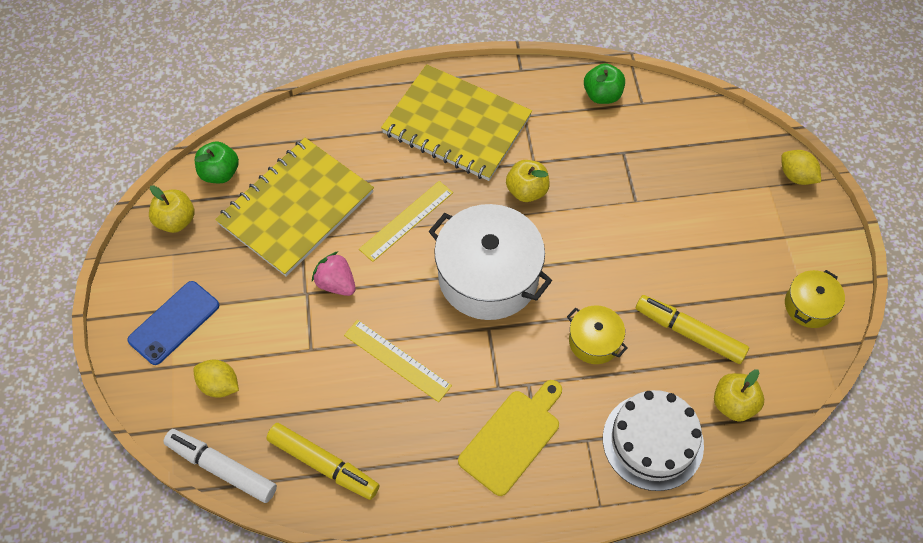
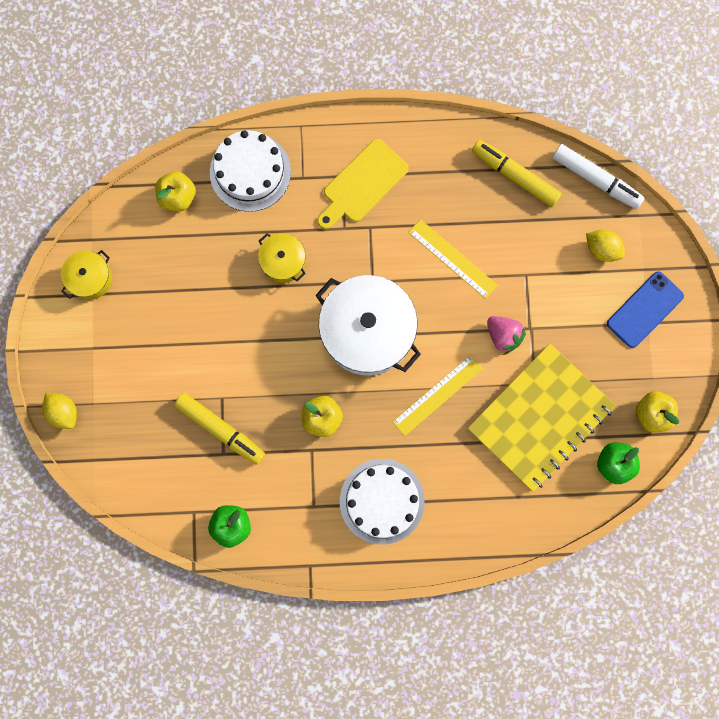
camera: 175 degrees left, 20 degrees up
yellow notebook [381,64,532,181] -> white cake [340,459,425,545]
yellow marker [636,295,749,364] -> yellow marker moved to [174,393,265,465]

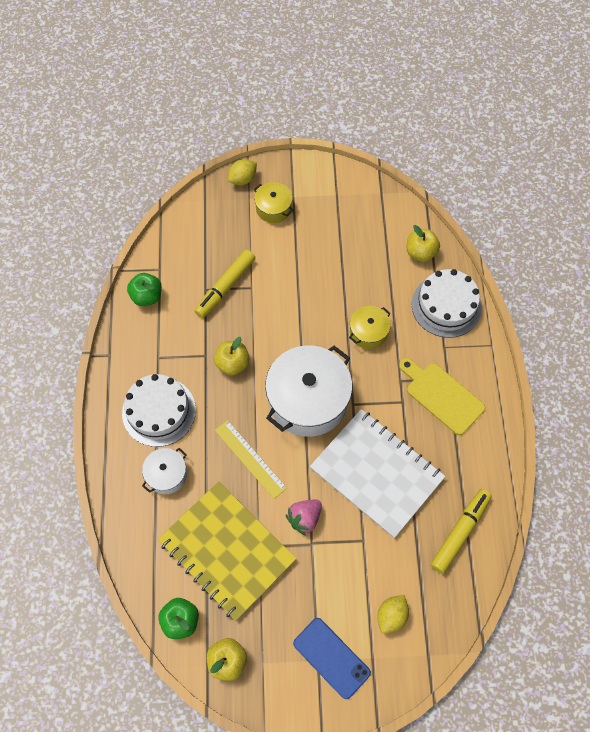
camera: 90 degrees right, 15 degrees down
yellow pot [61,250,112,300] -> yellow pot moved to [254,182,294,223]
yellow ruler [408,219,498,299] -> white notebook [310,409,445,538]
white marker [552,144,645,209] -> none
none -> white pot [142,448,187,494]

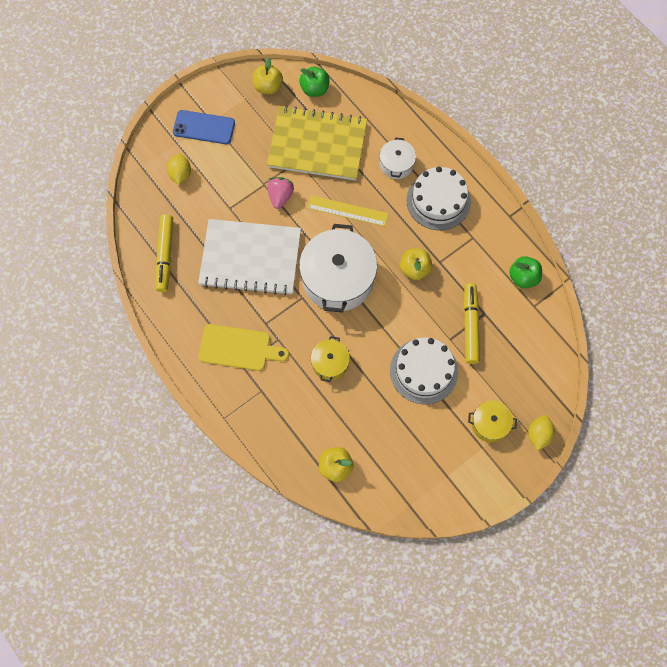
camera: 145 degrees right, 5 degrees up
white cake [412,269,482,338] -> white cake moved to [390,337,458,404]

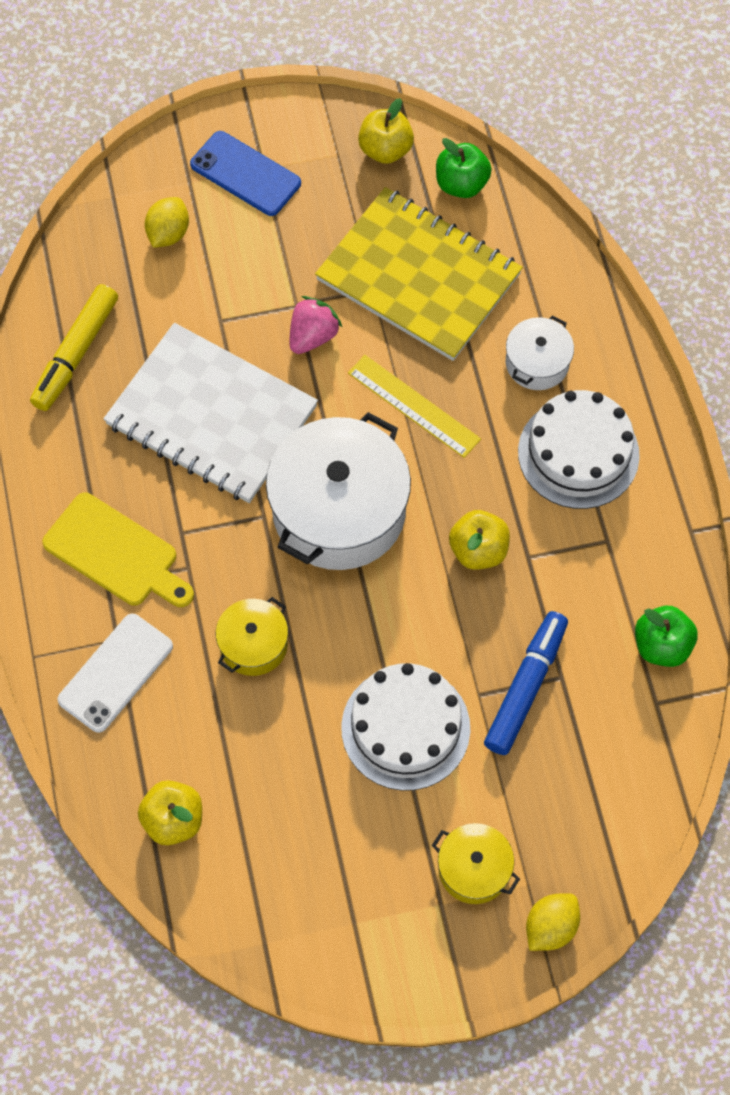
camera: 25 degrees right, 5 degrees down
yellow marker [463,283,480,364] -> blue marker [484,611,568,755]
none -> white phone [57,614,173,733]

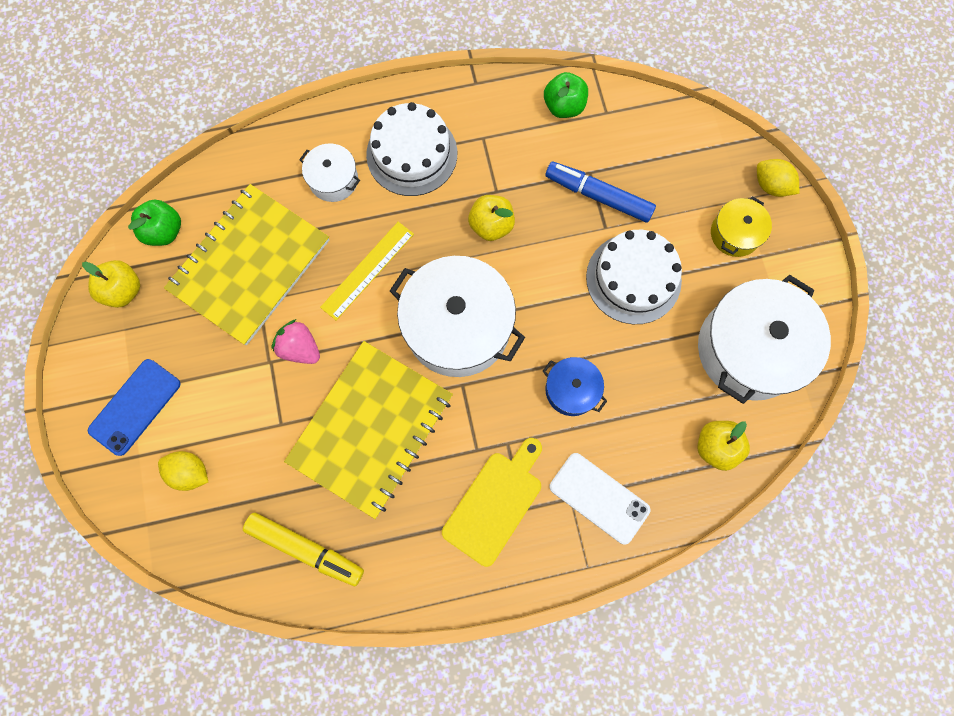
camera: 90 degrees left, 10 degrees up
white notebook [103,323,318,503] -> yellow notebook [284,341,453,519]
yellow pot [216,597,288,676] -> blue pot [543,357,607,416]
none -> white pot [698,275,831,404]

